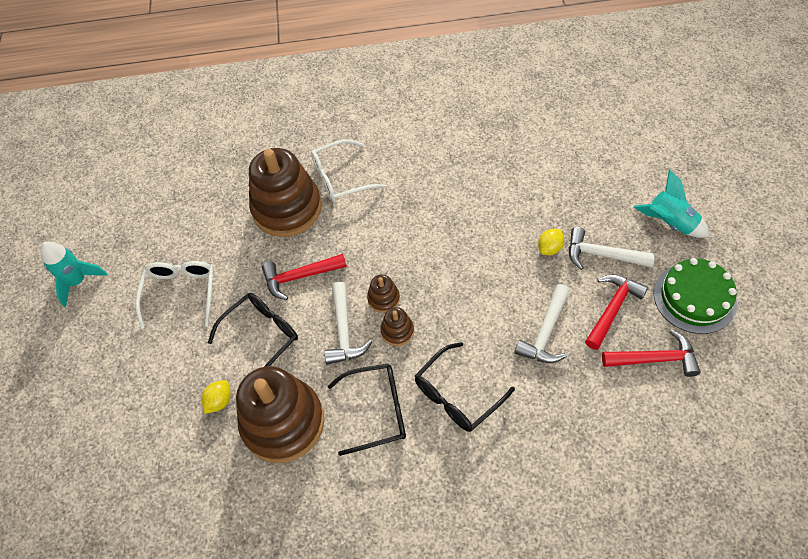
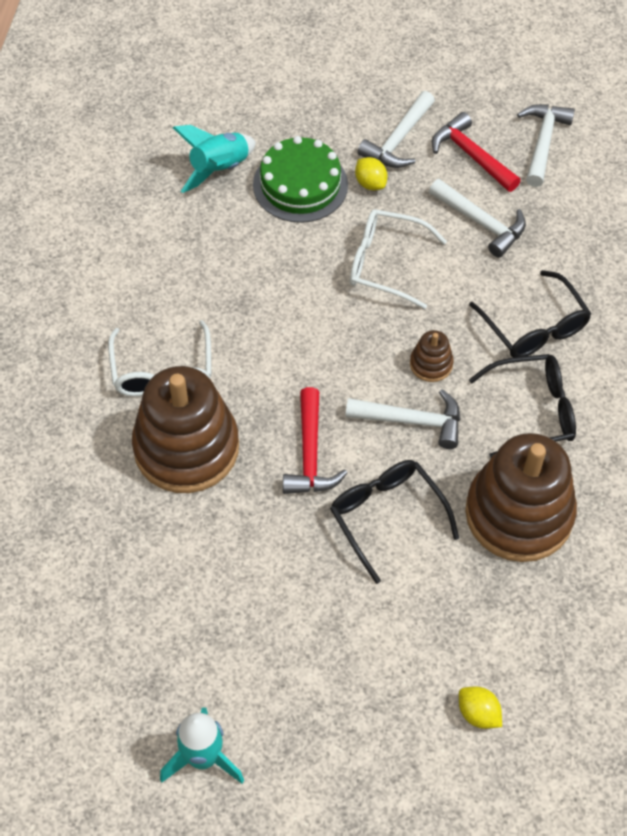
camera: 80 degrees left, 0 degrees up
white glasses [135,261,214,329] -> white glasses moved to [350,209,447,309]
yellow lemon [201,380,231,414] -> yellow lemon moved to [459,686,502,729]
black glasses [328,364,406,456] -> black glasses turned 75 degrees clockwise [469,354,576,458]
brown stacking toy [367,275,400,313] -> none
red hammer [602,329,701,377] -> white hammer [517,104,575,187]
turquoise rocket [634,169,709,238] -> turquoise rocket moved to [173,125,256,193]
green cake [654,258,737,334] -> green cake moved to [253,136,348,223]

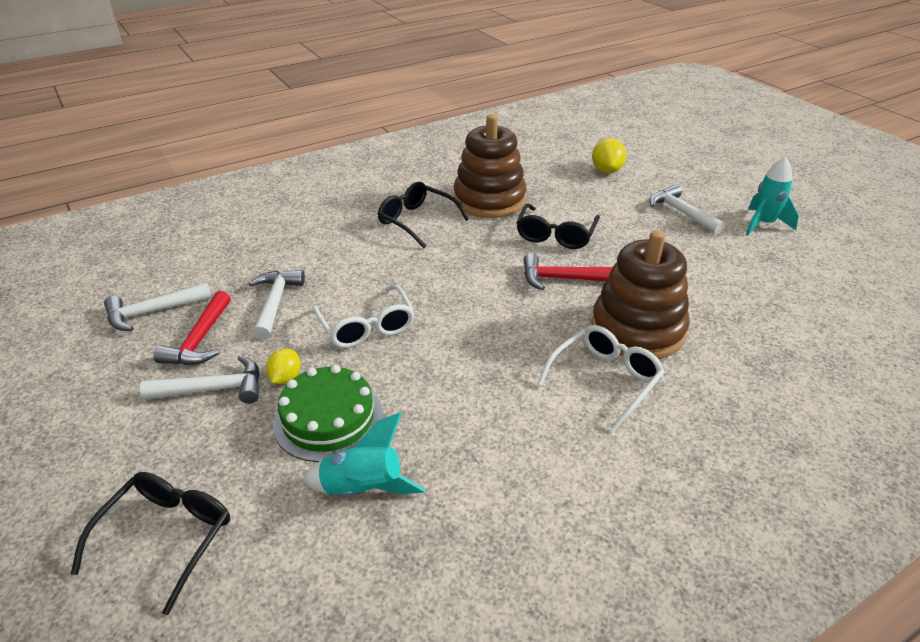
camera: 130 degrees left, 20 degrees down
red hammer [283,387,347,494] -> red hammer turned 135 degrees counterclockwise [524,253,612,290]
white hammer [345,389,460,449] -> white hammer moved to [649,184,725,235]
brown stacking toy [410,330,454,382] -> none
yellow lemon [459,686,502,729] -> yellow lemon [592,138,626,174], size x1.53
black glasses [469,270,592,358] -> black glasses moved to [71,472,230,615]

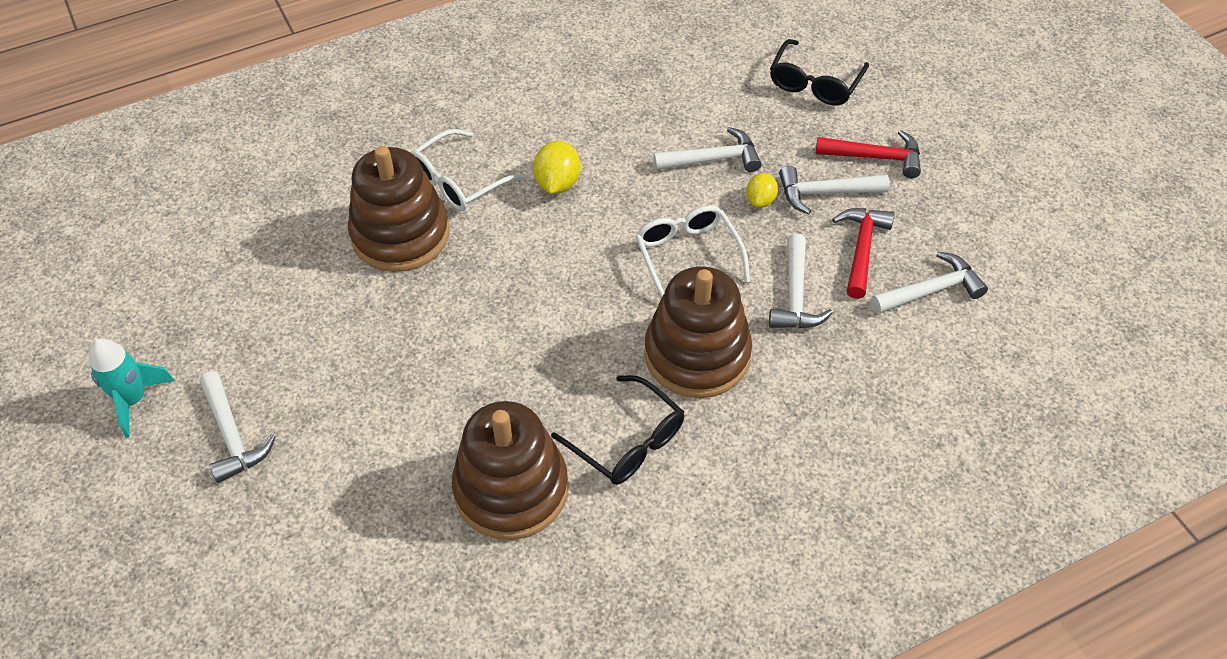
camera: 175 degrees left, 15 degrees up
green cake [273,365,383,462] -> white hammer [653,127,762,172]
turquoise rocket [302,413,425,496] -> none
black glasses [517,203,600,249] -> none
red hammer [524,253,612,290] -> red hammer moved to [816,130,921,178]
yellow lemon [592,138,626,174] -> yellow lemon moved to [533,141,581,194]
none -> brown stacking toy [644,266,752,398]

